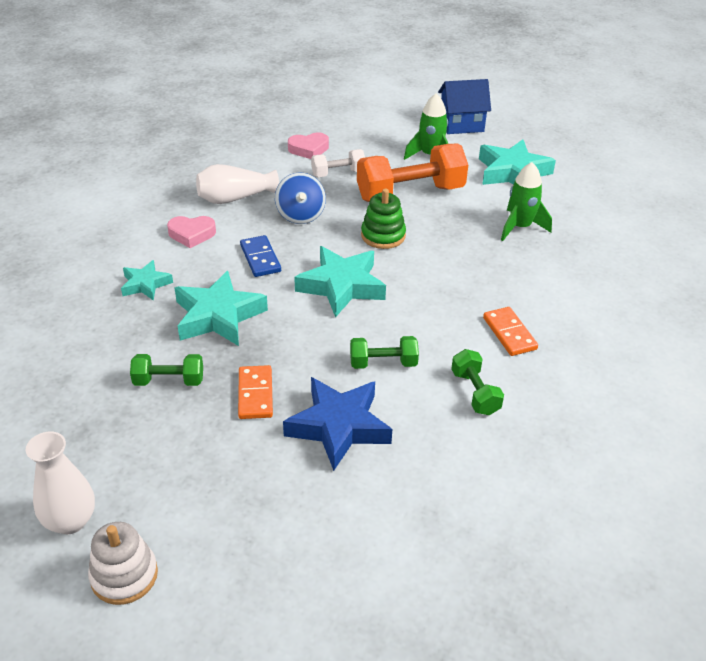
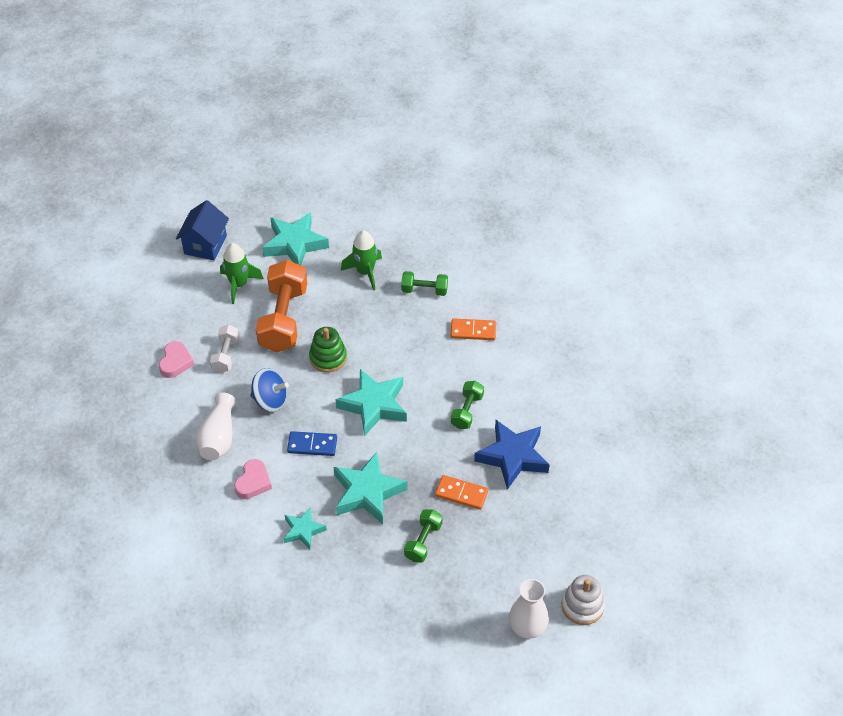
camera: 65 degrees left, 10 degrees up
green dumbbell [451,349,504,415] -> green dumbbell moved to [401,271,448,296]

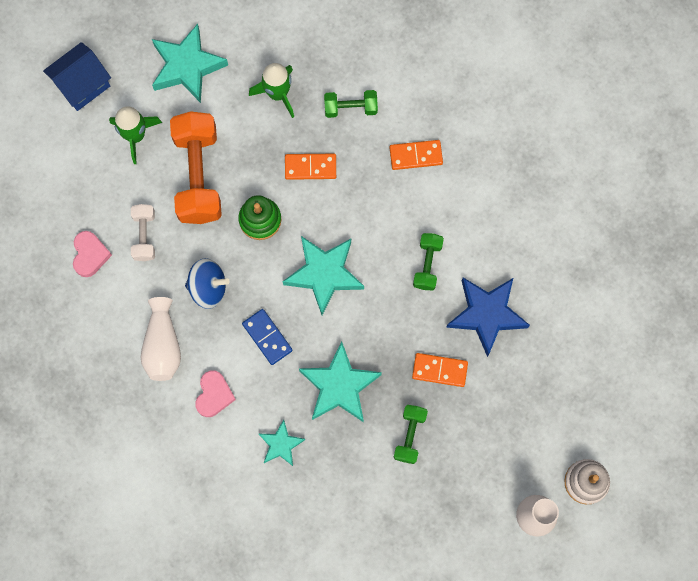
camera: 10 degrees left, 25 degrees up
blue house [176,200,229,260] -> blue house turned 45 degrees clockwise [43,42,111,111]
blue domino [287,431,337,456] -> blue domino turned 60 degrees clockwise [242,309,293,365]
none -> orange domino [285,154,336,180]

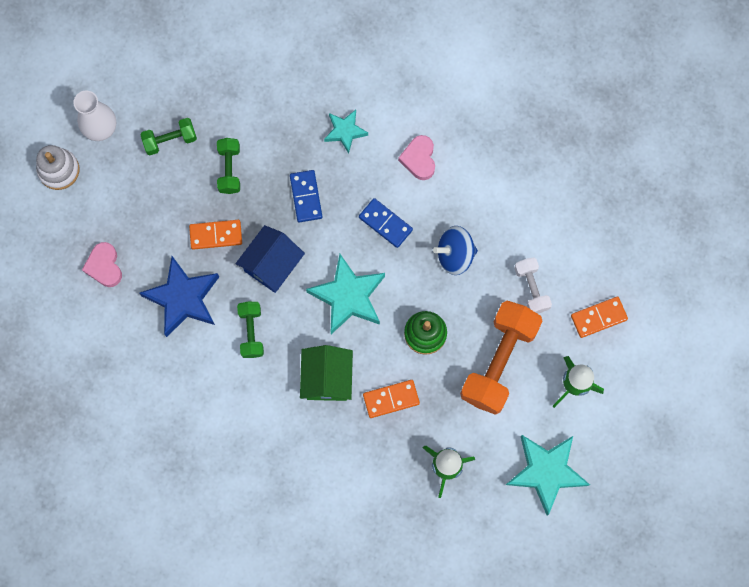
camera: 165 degrees right, 0 degrees up
blue house [43,42,111,111] -> blue house moved to [236,225,305,293]
pink heart [73,231,112,277] -> pink heart moved to [82,242,122,287]
white vase [141,297,181,381] -> none
orange dumbbell [170,111,222,224] -> orange dumbbell turned 45 degrees clockwise [460,301,543,415]
turquoise star [299,341,382,422] -> blue domino [290,170,322,223]
green dumbbell [324,90,378,118] -> green dumbbell moved to [140,118,197,155]
orange domino [389,140,443,170] -> orange domino moved to [571,297,628,338]
none -> green house [300,345,353,401]

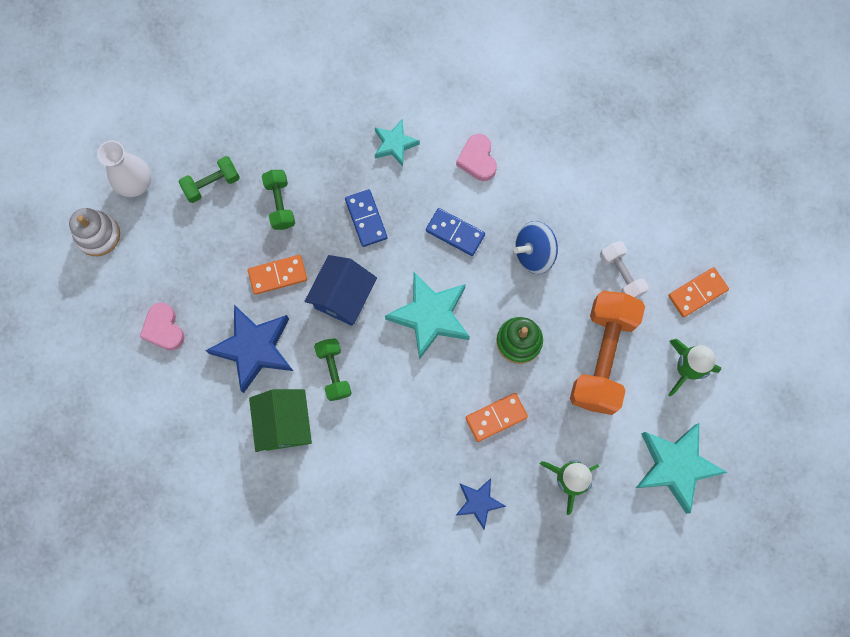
camera: 10 degrees left, 0 degrees up
green house [300,345,353,401] -> green house moved to [249,389,312,452]
none -> blue star [455,478,506,530]

